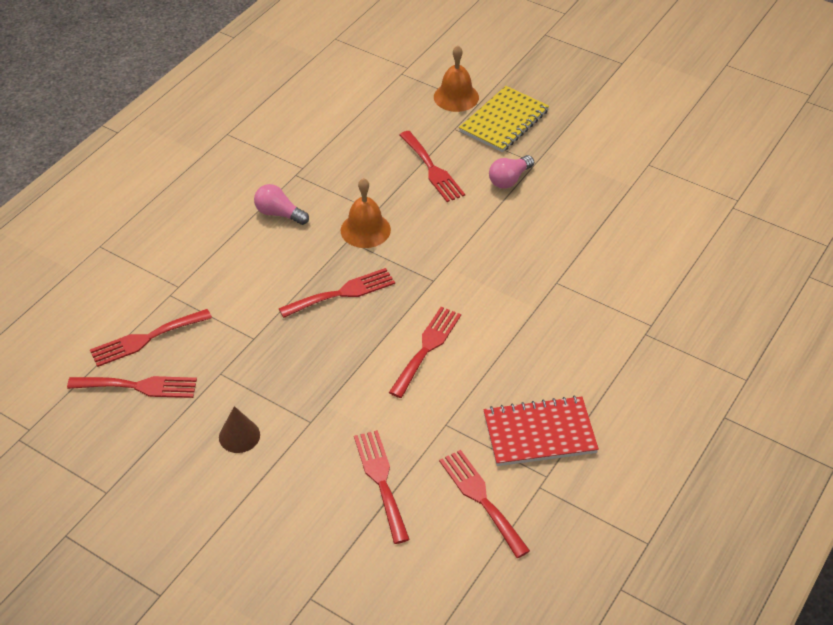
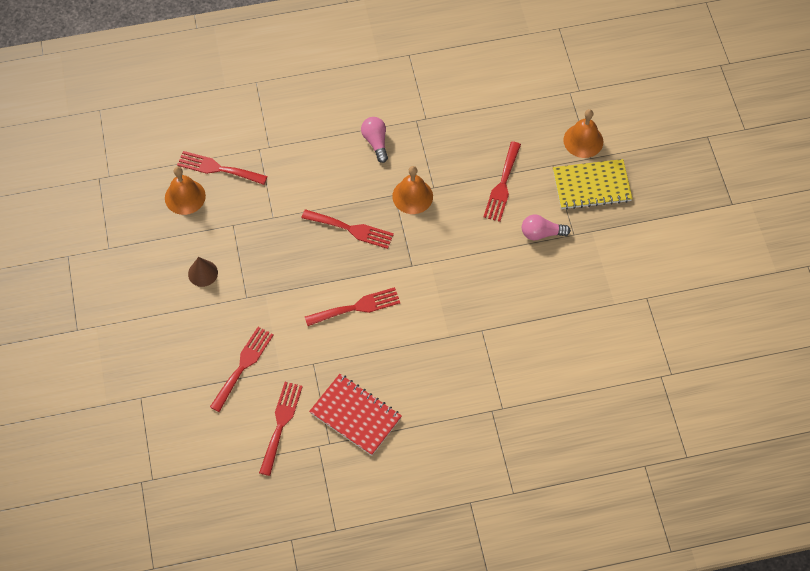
camera: 45 degrees right, 15 degrees up
red fork [67,376,197,398] -> orange bell [165,167,206,215]

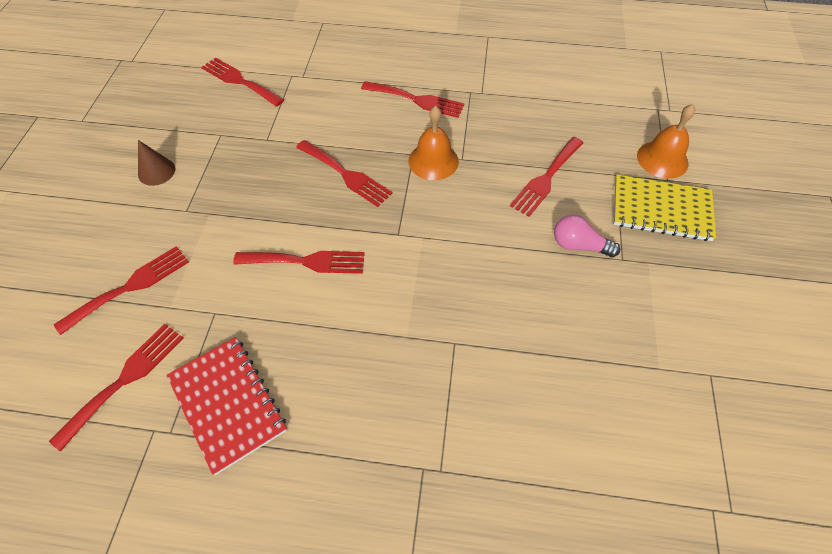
camera: 20 degrees right, 5 degrees down
orange bell [165,167,206,215] -> none
pink light bulb [361,117,388,163] -> red fork [361,81,465,118]

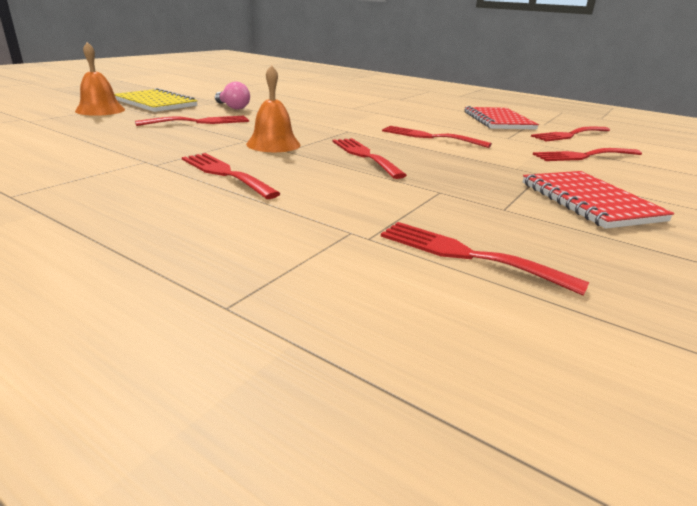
camera: 155 degrees left, 30 degrees down
brown cone [138,140,175,186] -> red notebook [523,171,674,229]
red fork [202,57,284,107] -> red fork turned 150 degrees clockwise [381,222,589,296]

